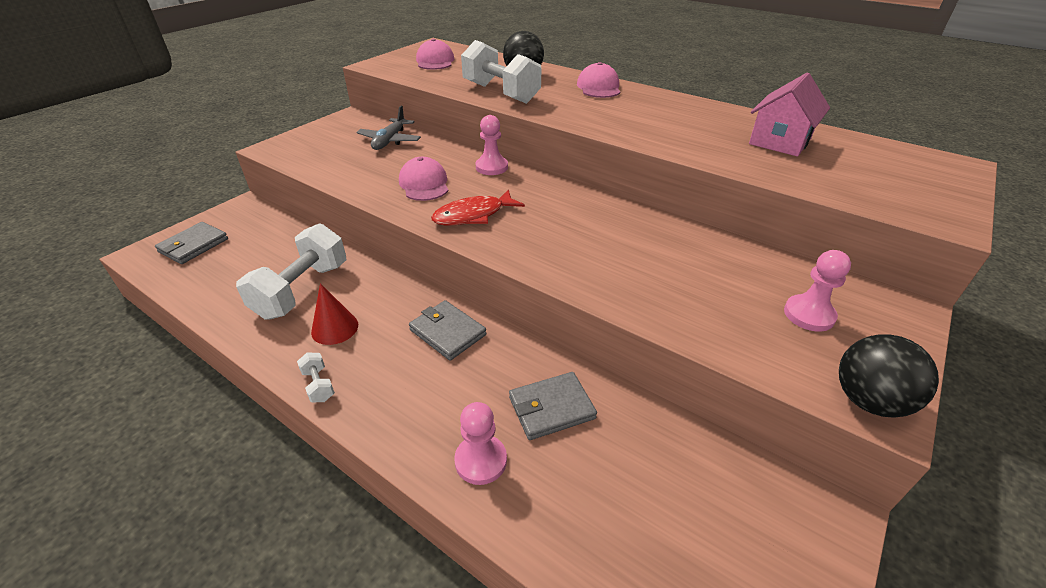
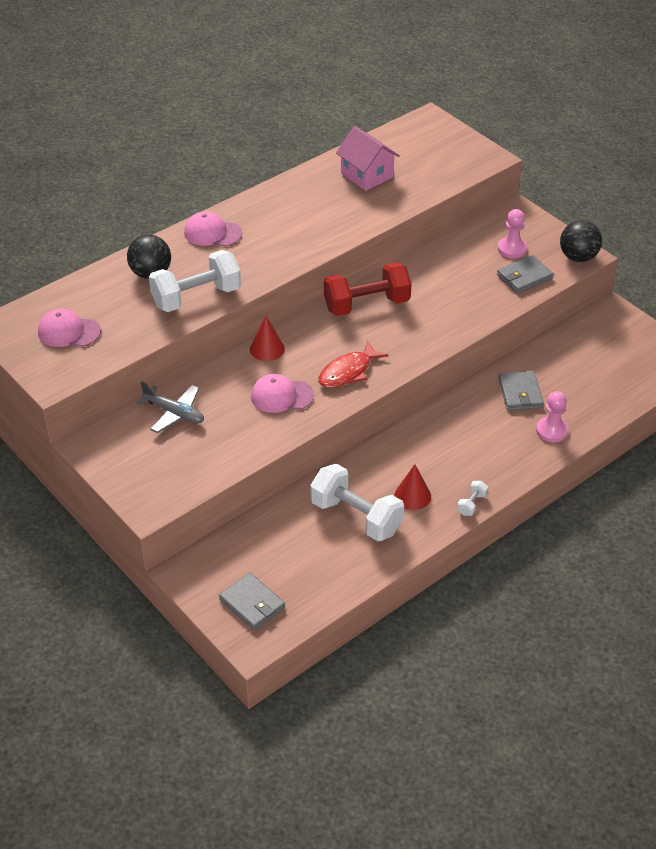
camera: 75 degrees left, 5 degrees up
white dumbbell [297,352,335,402] -> white dumbbell turned 45 degrees counterclockwise [457,481,488,516]
grey wallet [409,300,486,361] -> grey wallet moved to [497,255,554,294]
red fish [431,189,525,225] -> red fish turned 60 degrees clockwise [319,341,388,388]
pink pawn [475,115,508,175] -> red cone [250,316,285,361]
none -> red dumbbell [324,262,411,316]

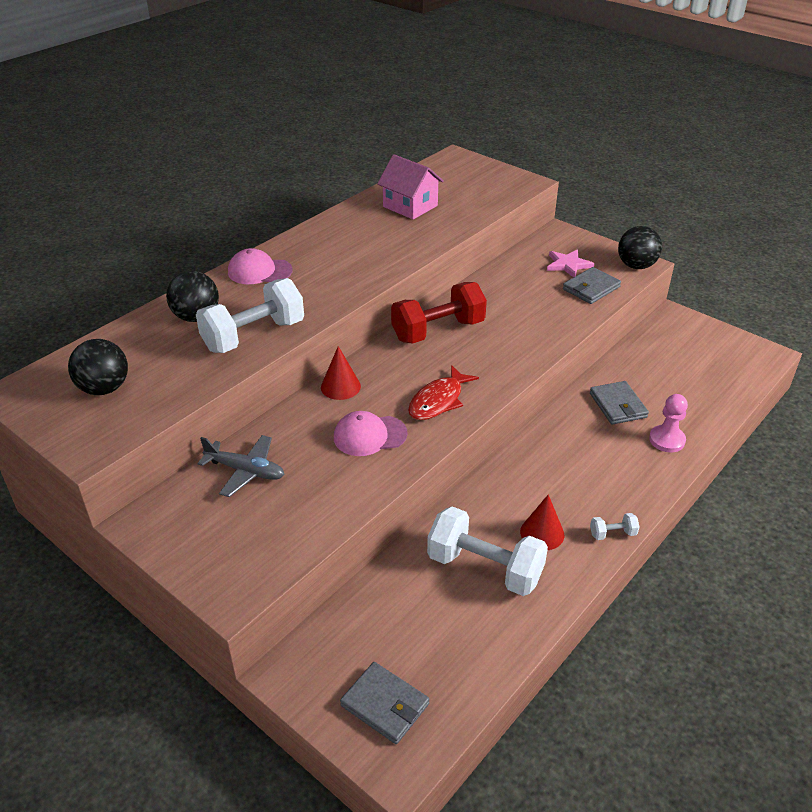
camera: 10 degrees left, 5 degrees down
pink cap [38,309,101,347] -> black ball [68,339,128,395]
white dumbbell [457,481,488,516] -> white dumbbell turned 60 degrees clockwise [590,513,640,540]
pink pawn [498,209,527,258] -> pink star [547,249,594,278]

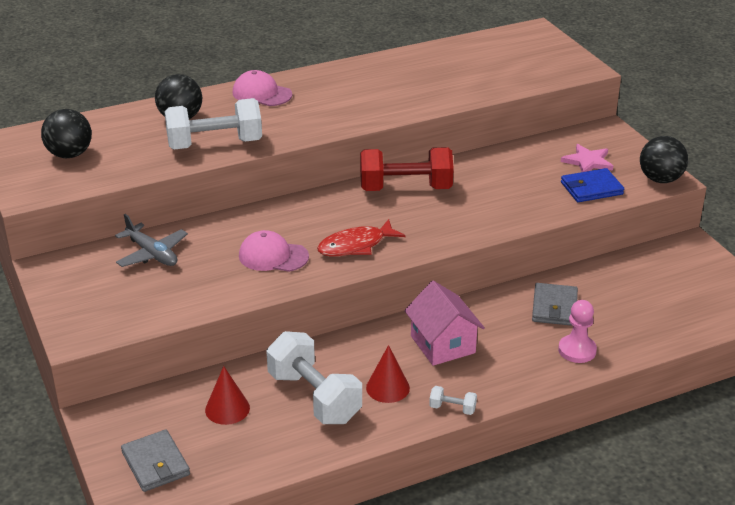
camera: 25 degrees right, 5 degrees down
red cone [321,346,361,400] -> red cone moved to [205,366,250,425]
pink house [377,154,444,220] -> pink house moved to [404,281,485,366]
grey wallet [563,267,621,304] -> blue wallet [561,168,624,202]

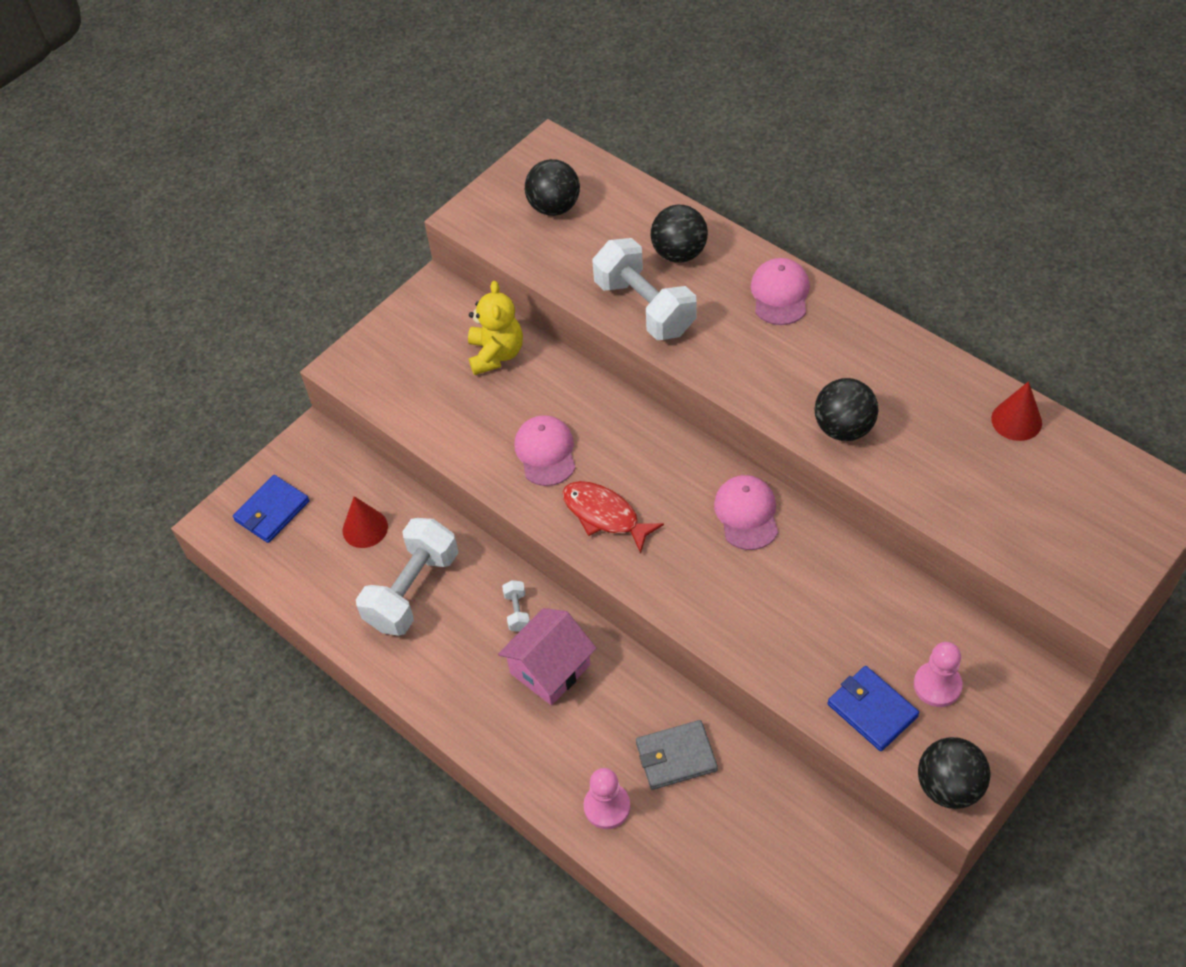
camera: 70 degrees right, 20 degrees up
grey plane [115,214,188,267] -> yellow teddy bear [468,281,523,375]
grey wallet [121,429,190,492] -> blue wallet [233,475,310,543]
red dumbbell [360,147,454,191] -> pink cap [714,475,778,550]
red cone [366,345,410,403] -> red cone moved to [991,381,1042,441]
white dumbbell [429,386,477,415] -> white dumbbell moved to [502,580,530,632]
pink star [561,144,613,172] -> pink pawn [914,642,963,707]
none -> black ball [814,378,878,441]

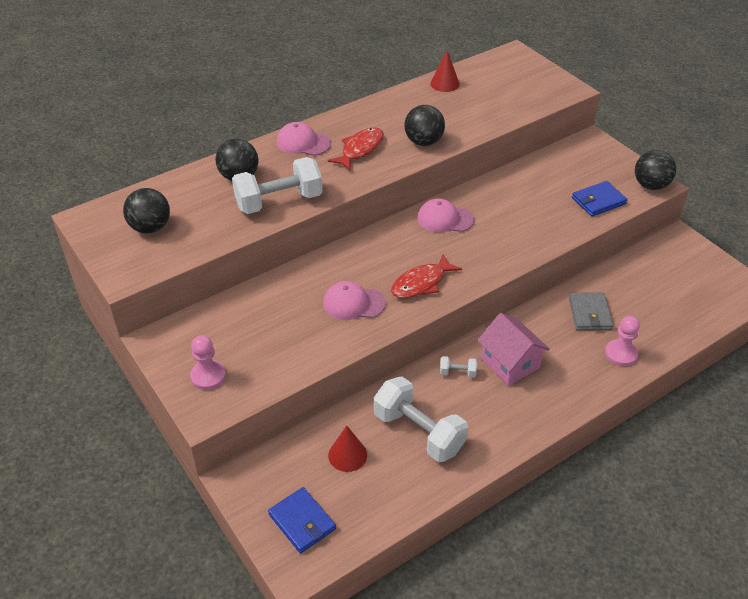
camera: 80 degrees left, 10 degrees down
yellow teddy bear [468,281,523,375] -> none
pink pawn [914,642,963,707] -> pink pawn moved to [190,335,226,390]
none -> red fish [328,127,384,170]

